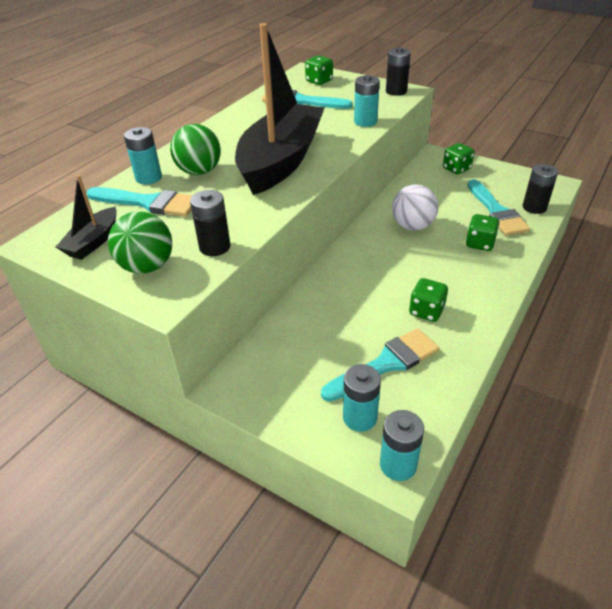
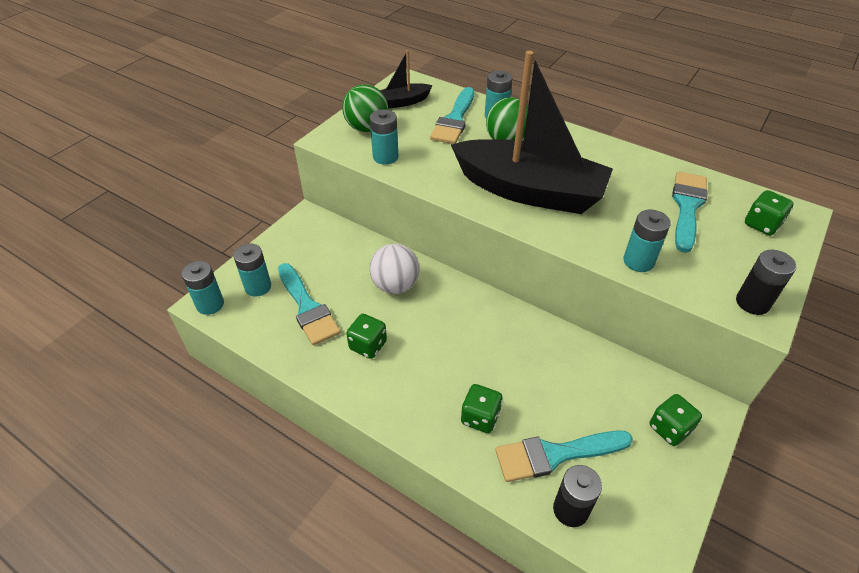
camera: 90 degrees right, 5 degrees up
black boat [56,175,117,260] -> black boat turned 45 degrees counterclockwise [380,50,433,109]
black battery [190,190,231,256] -> turquoise battery [370,109,398,165]
white ball [392,184,439,231] -> white ball moved to [369,244,419,294]

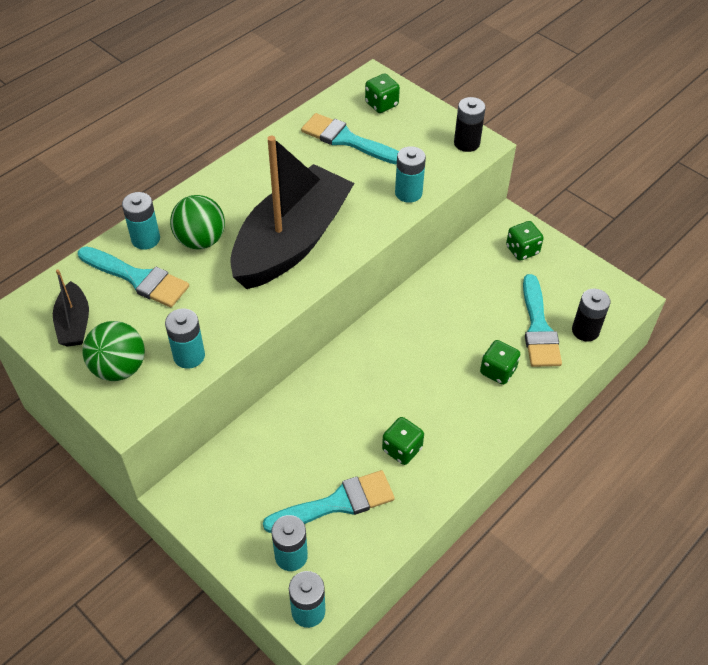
camera: 80 degrees left, 5 degrees up
white ball [369,244,419,294] -> none

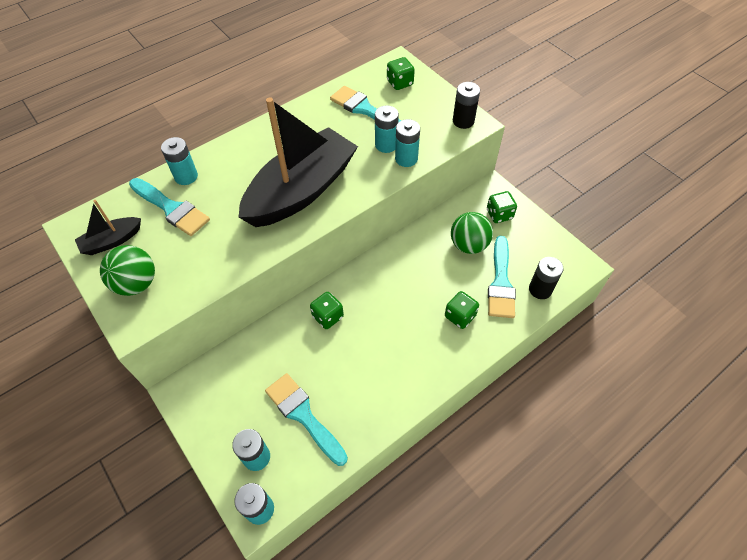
camera: 10 degrees right, 5 degrees up
black boat [53,269,89,347] -> black boat turned 60 degrees clockwise [75,200,141,255]
turquoise battery [165,309,205,369] -> turquoise battery moved to [375,105,399,153]
green ball [170,195,225,249] -> green ball moved to [451,212,493,254]
turquoise brush [263,470,395,533] -> turquoise brush turned 120 degrees counterclockwise [265,373,348,466]
green dice [382,417,424,465] -> green dice moved to [310,292,344,329]

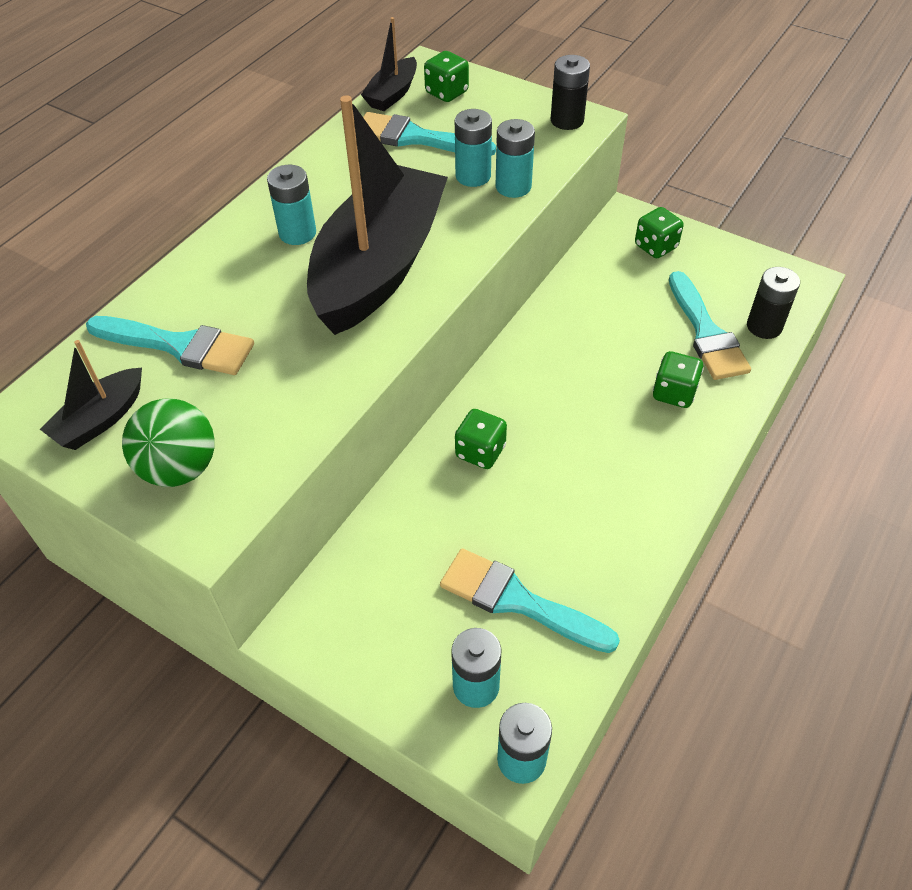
camera: 20 degrees left, 5 degrees down
turquoise battery [161,137,198,185] -> turquoise battery moved to [267,165,316,245]
green ball [451,212,493,254] -> none
none -> black boat [361,17,417,111]

